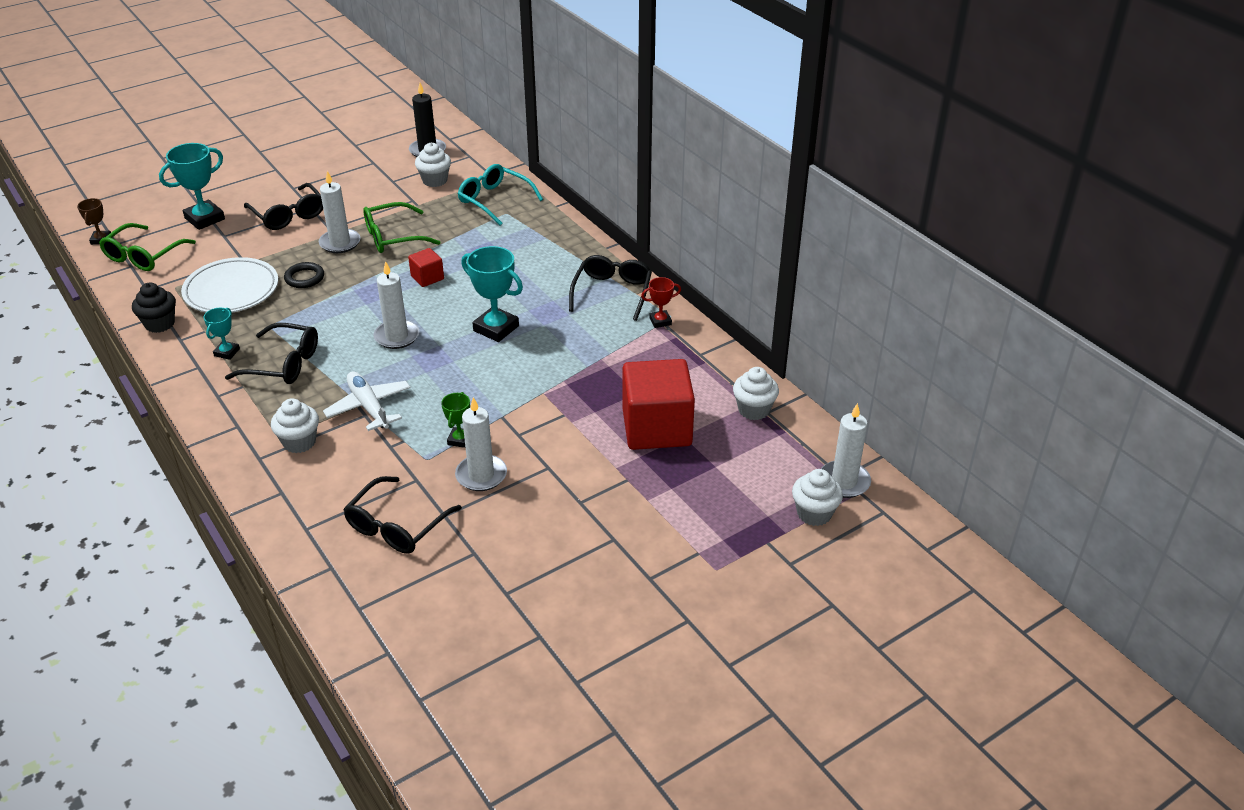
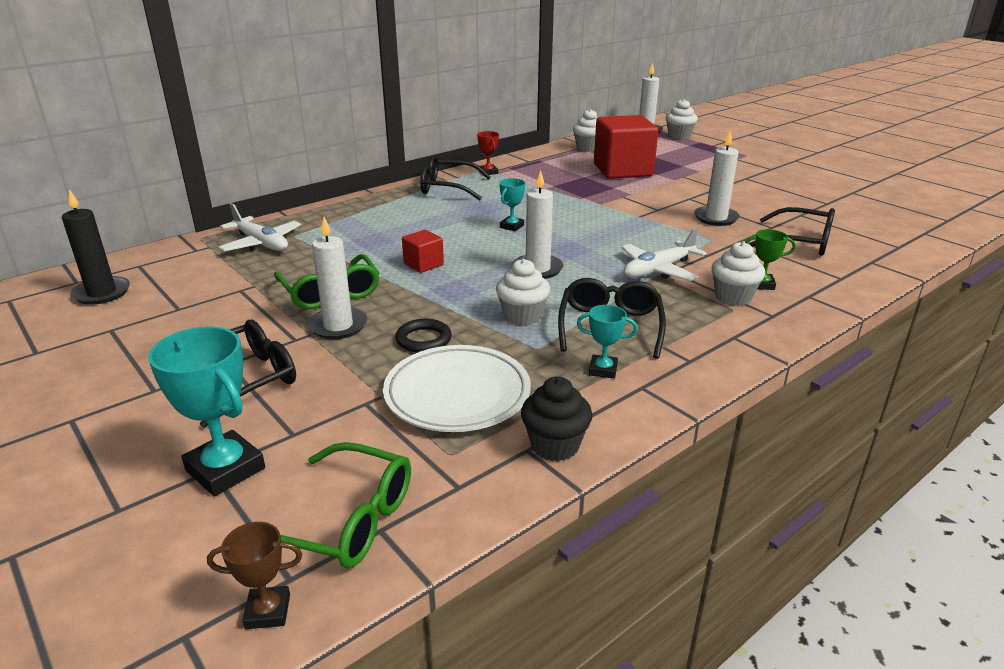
camera: 95 degrees left, 10 degrees down
white cupcake [415,143,451,187] -> white cupcake moved to [496,259,550,326]
green trophy [441,392,470,448] -> green trophy moved to [745,229,796,290]
turquoise glasses [458,164,543,225] -> white plane [218,203,301,252]
turquoise trophy [461,246,523,342] -> turquoise trophy [499,178,525,231], size x0.55

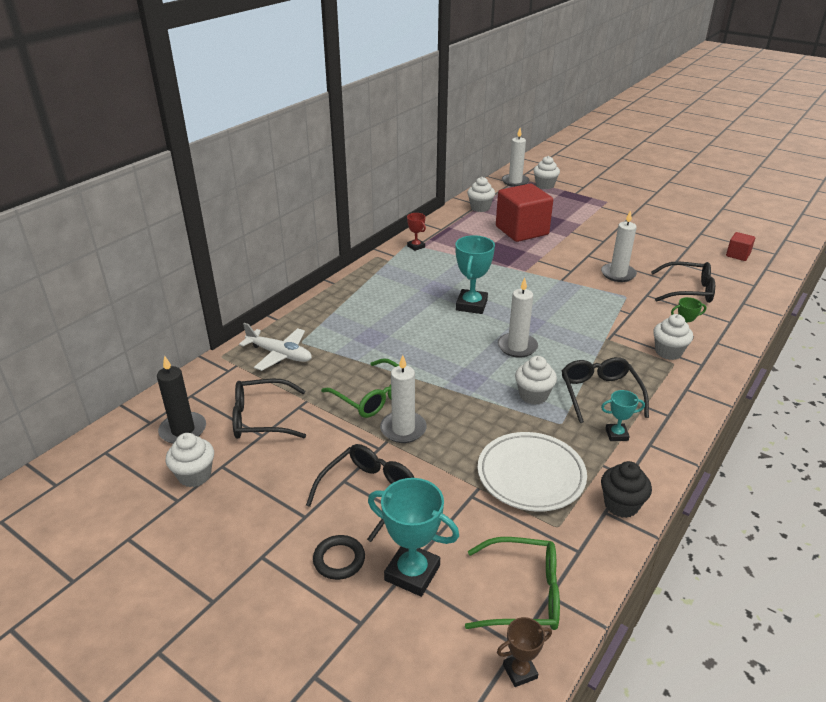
camera: 15 degrees left, 5 degrees up
black ring [396,319,452,353] -> black ring moved to [313,535,365,580]
red cube [402,230,444,273] -> red cube moved to [726,232,755,261]
black glasses [420,155,491,201] -> black glasses moved to [232,378,306,439]
turquoise trophy [499,178,525,231] -> turquoise trophy [455,235,495,314], size x1.83
white plane [621,228,707,281] -> none
none -> white cupcake [166,433,214,487]

